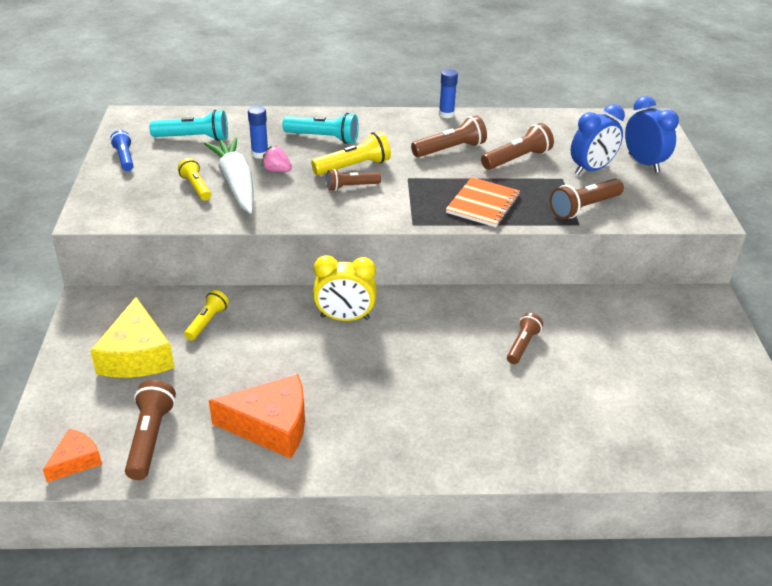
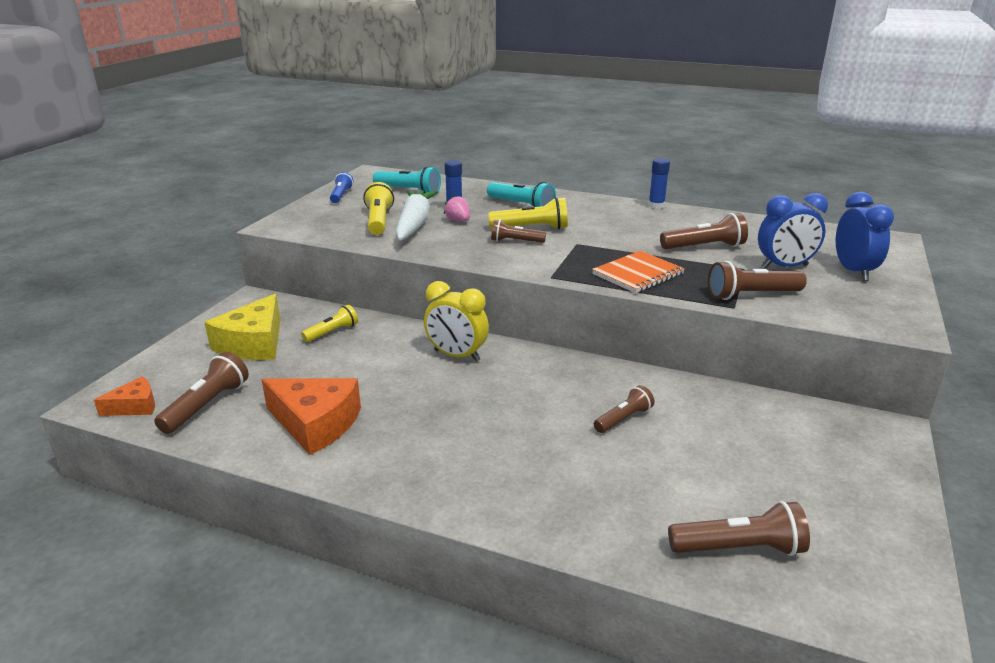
camera: 25 degrees right, 10 degrees down
yellow flashlight [178,158,211,201] -> yellow flashlight [363,182,394,235], size x1.51
brown flashlight [411,116,487,157] -> brown flashlight moved to [668,501,810,556]

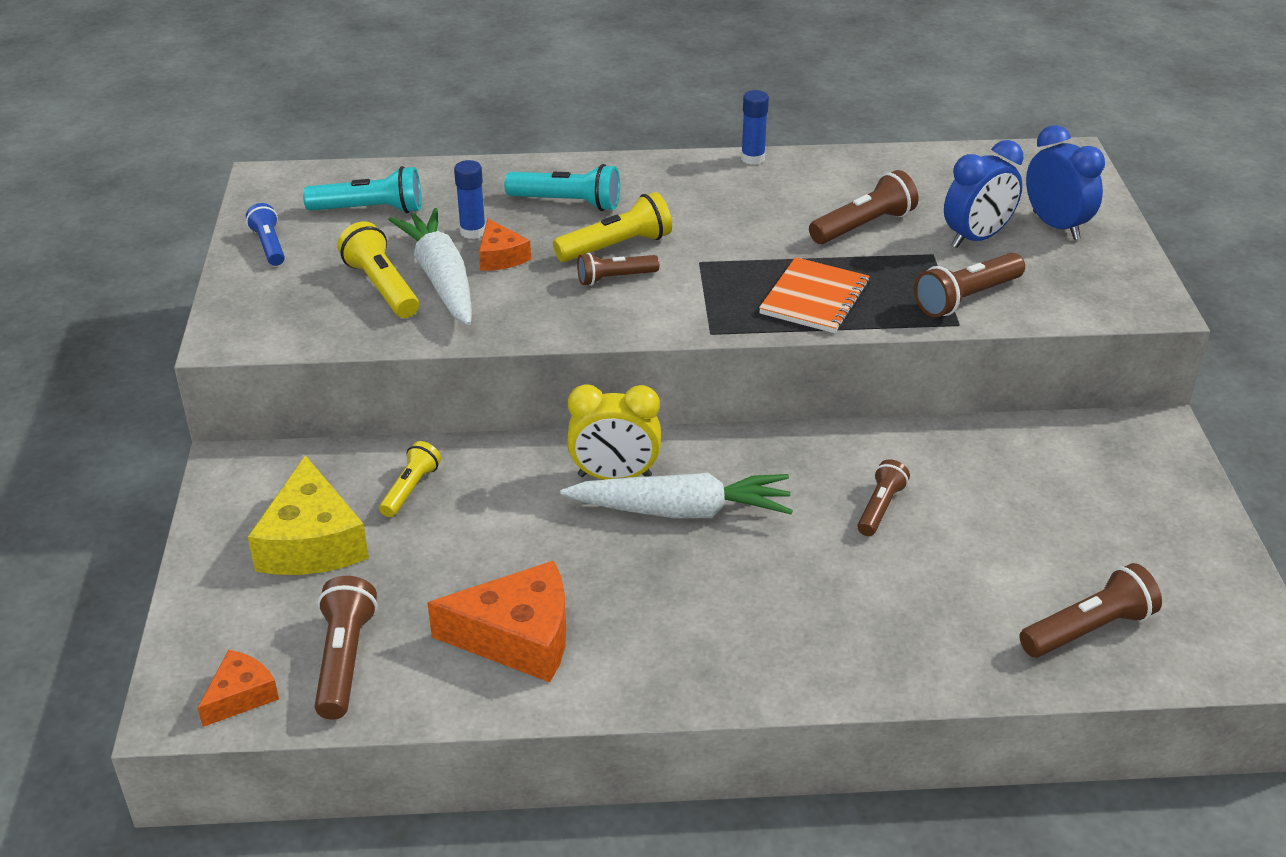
camera: 25 degrees left, 10 degrees up
pink strawberry [443,195,470,222] -> orange cheese [479,219,531,271]
none -> white carrot [560,473,793,518]

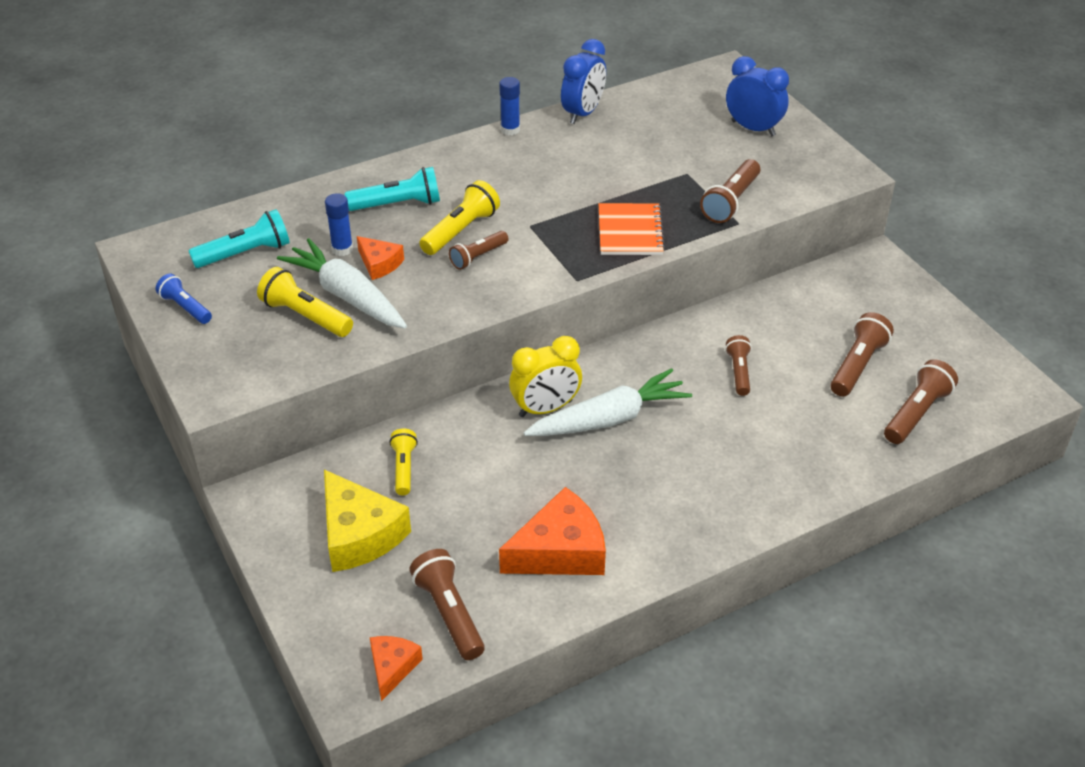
camera: 25 degrees left, 5 degrees up
brown flashlight [809,170,919,244] -> brown flashlight moved to [831,312,894,397]
blue clock [944,140,1024,248] -> blue clock moved to [561,39,606,124]

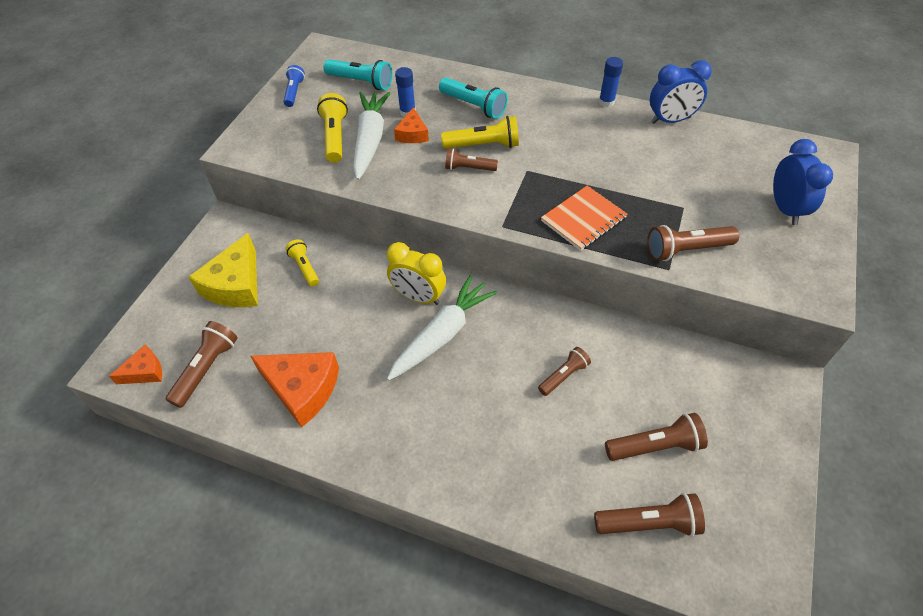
camera: 50 degrees right, 10 degrees up
yellow flashlight [389,429,418,495] -> yellow flashlight turned 75 degrees counterclockwise [285,239,319,286]
white carrot [524,368,692,436] -> white carrot turned 75 degrees counterclockwise [387,275,498,381]

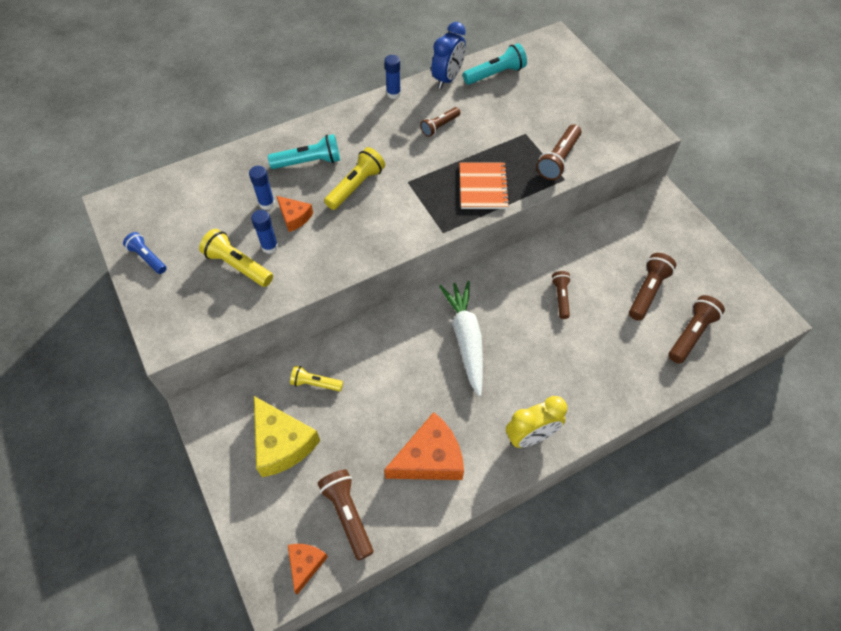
camera: 50 degrees left, 5 degrees up
turquoise flashlight [323,59,393,90] -> turquoise flashlight moved to [463,43,527,85]
white carrot [353,92,391,180] -> blue glue stick [251,210,278,254]
yellow clock [387,242,446,305] -> yellow clock moved to [506,396,567,448]
brown flashlight [445,149,498,171] -> brown flashlight moved to [420,107,461,137]
blue clock [773,139,833,225] -> none

